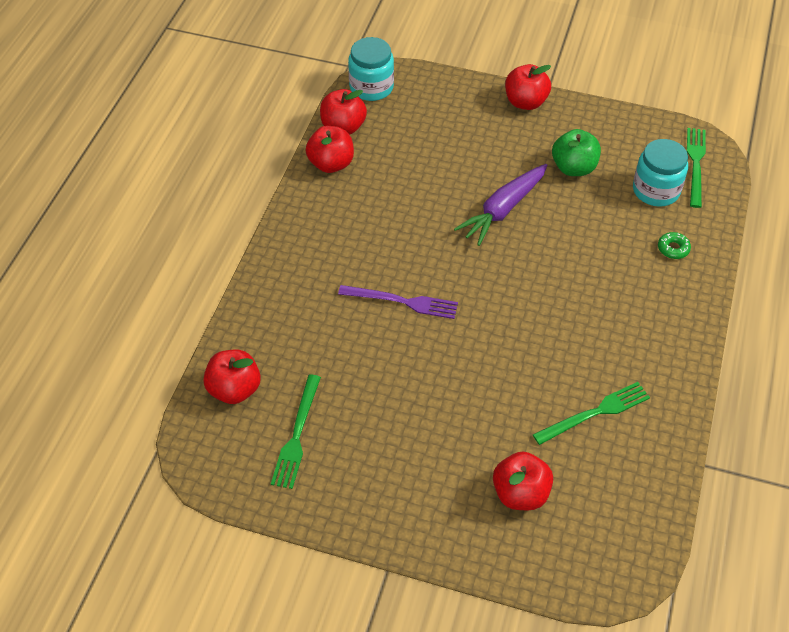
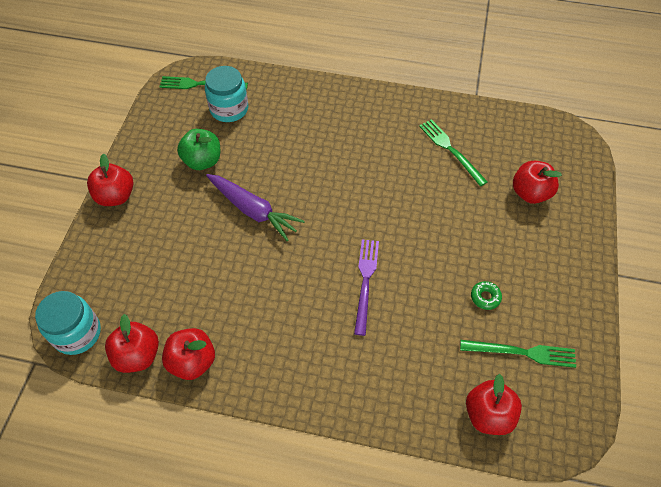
camera: 95 degrees left, 5 degrees up
green donut [658,232,691,259] -> green donut moved to [471,281,502,310]

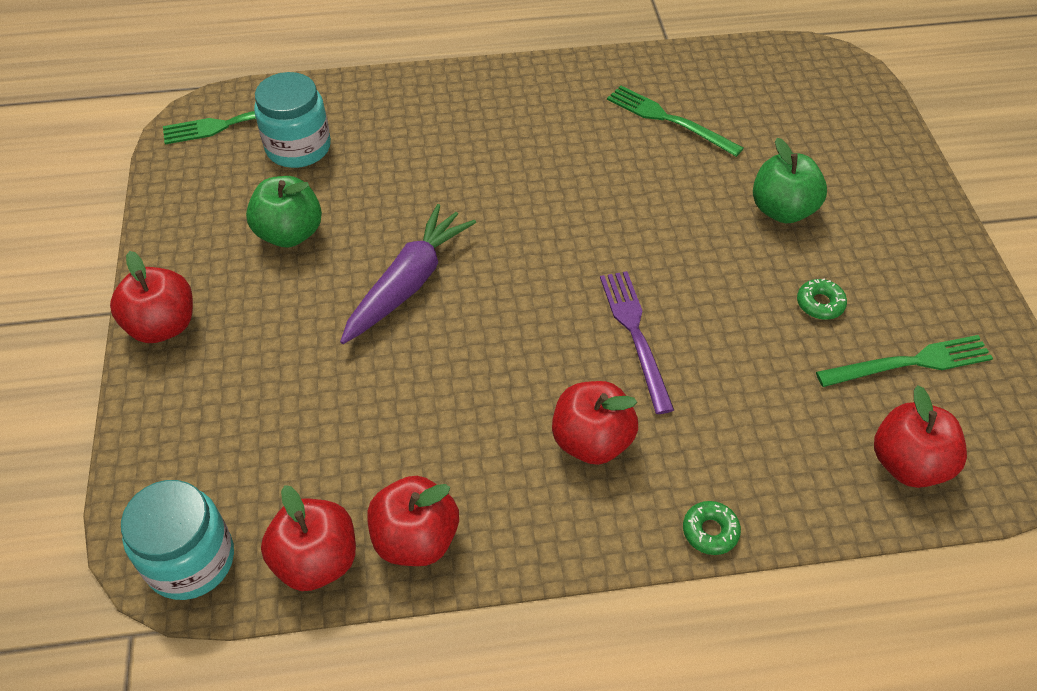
camera: 20 degrees left, 5 degrees down
purple carrot [206,174,305,241] -> purple carrot turned 75 degrees counterclockwise [340,204,476,344]
red apple [513,161,562,204] -> red apple moved to [552,381,638,465]
none -> green donut [683,501,741,555]
none -> green apple [753,138,827,223]

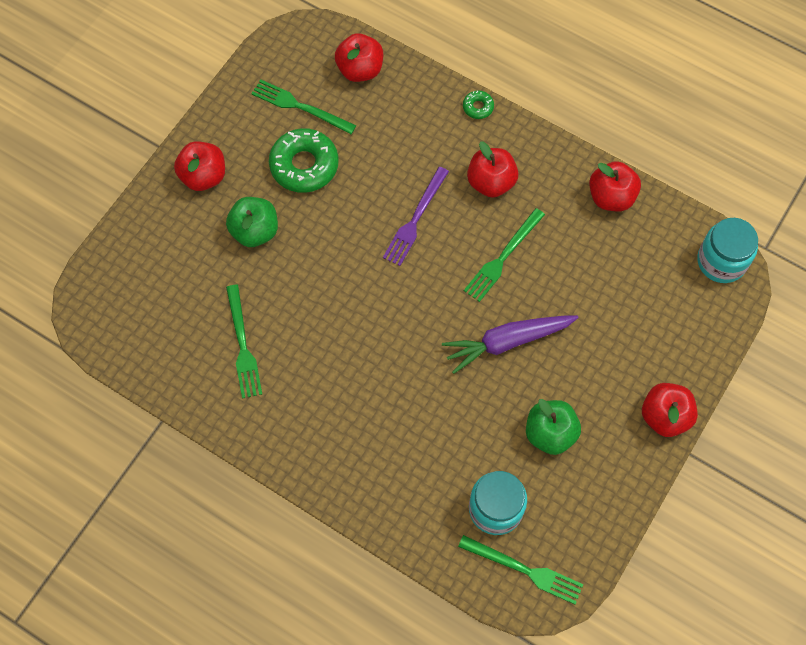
camera: 140 degrees left, 15 degrees up
red apple [261,485,356,591] -> red apple moved to [174,141,225,191]
green donut [797,279,847,320] -> green donut [269,128,339,193], size x2.17
none -> green fork [464,208,545,302]

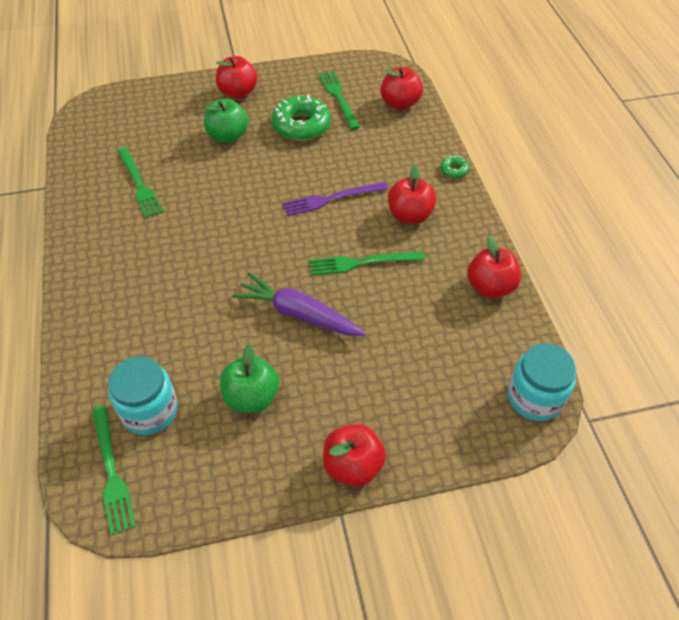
camera: 45 degrees right, 15 degrees down
green fork [226,285,262,399] -> green fork turned 60 degrees counterclockwise [117,147,163,218]

